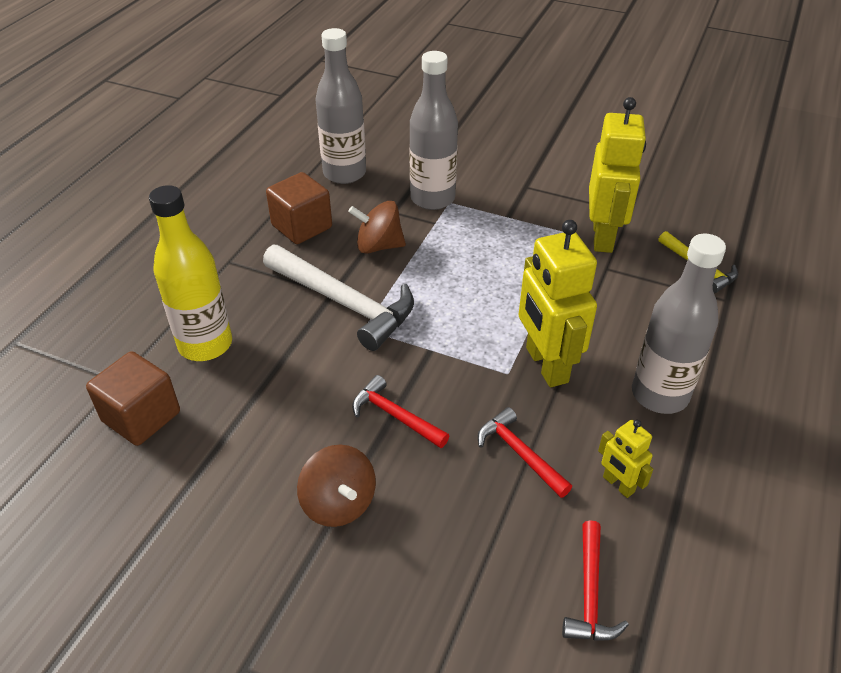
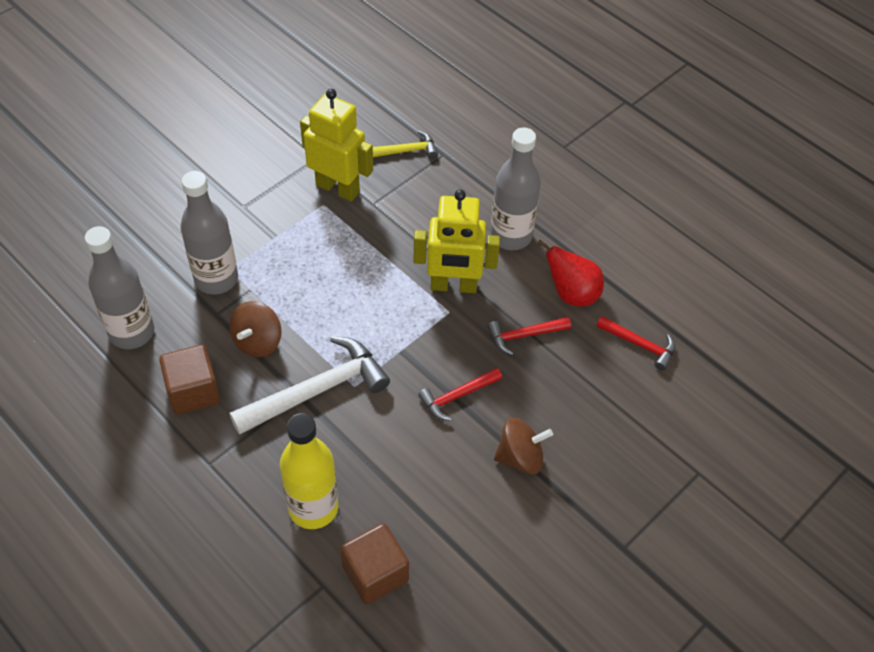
camera: 70 degrees left, 10 degrees up
yellow robot [598,420,653,498] -> red pear [537,240,604,307]

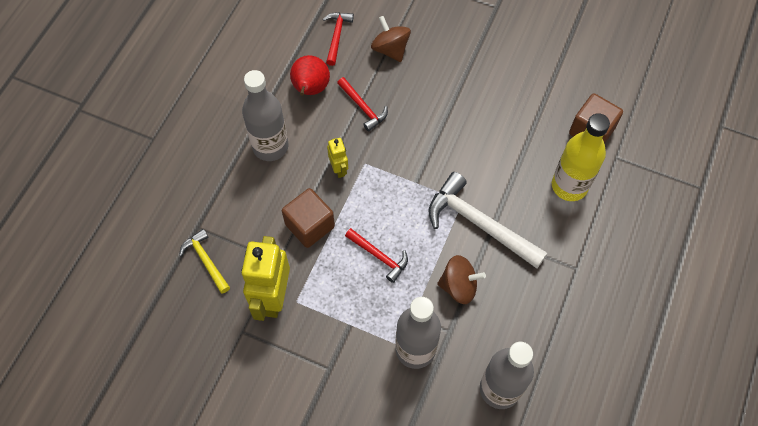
camera: 110 degrees left, 10 degrees up
brown cube [159,344,220,414] -> brown cube moved to [282,188,335,248]
yellow robot [414,189,500,293] -> yellow robot [327,138,348,178], size x0.50
red hammer [418,368,502,421] -> red hammer moved to [345,228,408,283]
brown spinning top [494,418,553,474] -> brown spinning top moved to [371,16,411,62]

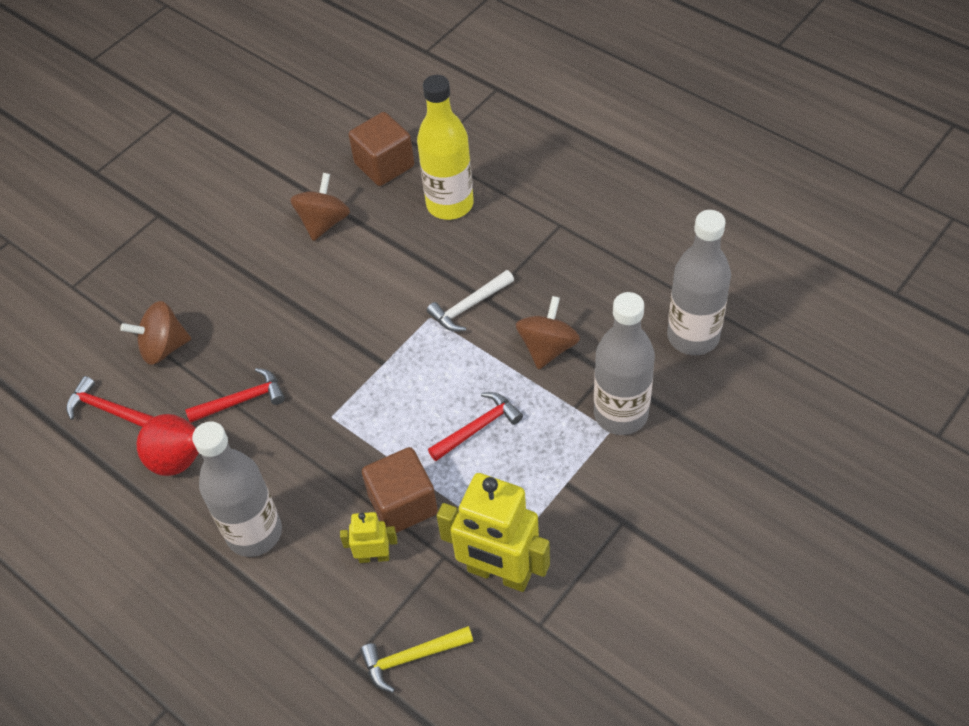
camera: 70 degrees left, 10 degrees down
yellow robot [327,138,348,178] -> yellow robot moved to [340,512,397,563]
white hammer [428,172,548,269] -> white hammer [427,270,514,332], size x0.54
none -> brown spinning top [290,173,350,241]

